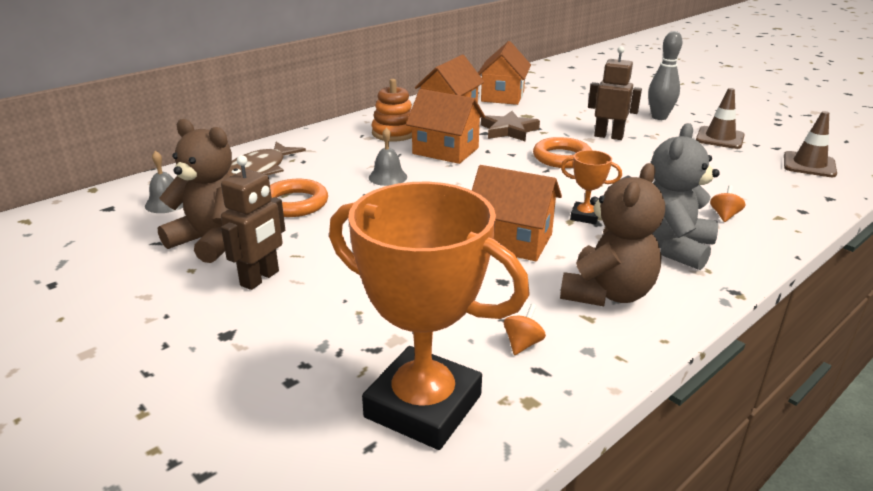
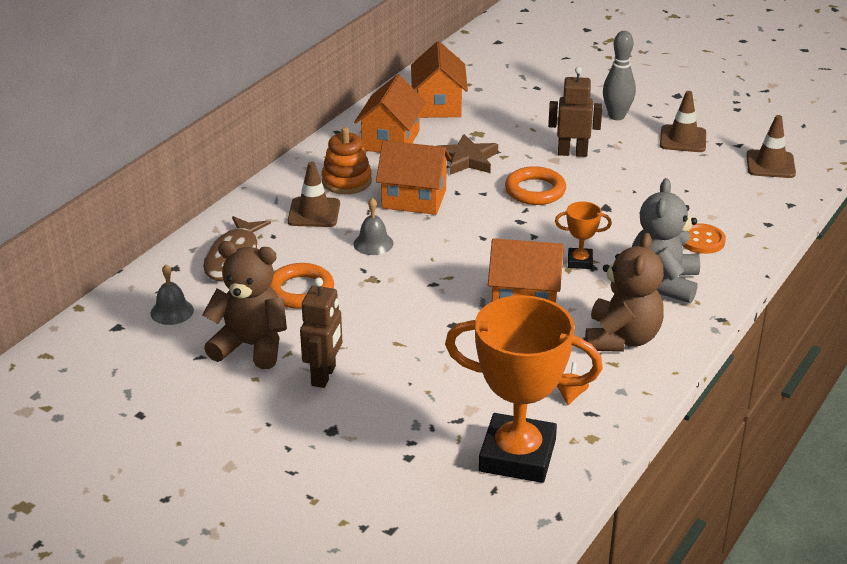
camera: 15 degrees left, 5 degrees up
orange spinning top [710,185,746,222] -> orange button [683,223,726,254]
none -> brown traffic cone [288,162,340,227]

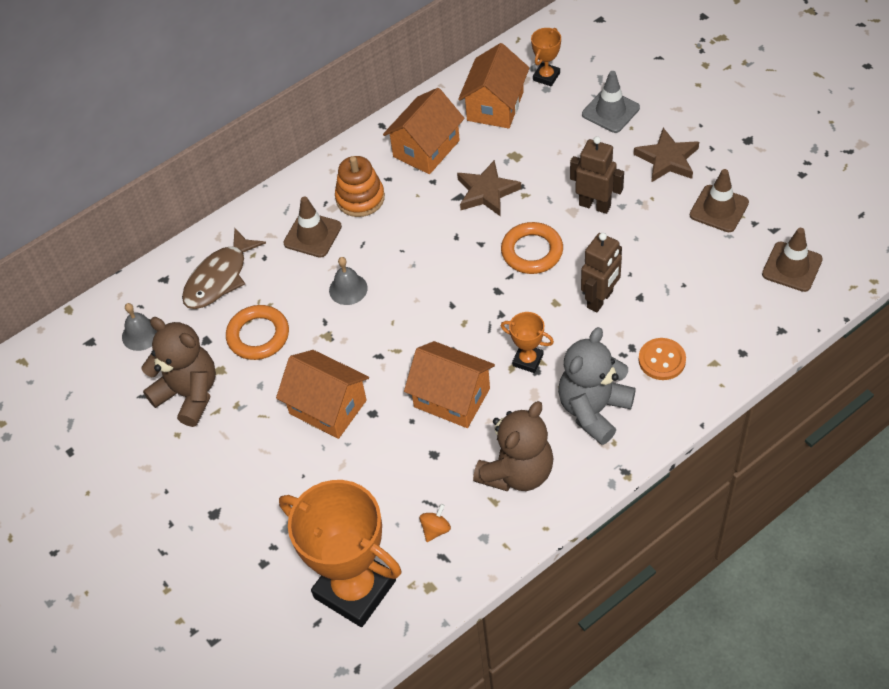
camera: 25 degrees right, 20 degrees up
brown robot [300,278,342,388] -> brown robot moved to [581,233,622,312]
orange house [376,140,451,215] -> orange house moved to [276,350,369,439]
grey bowling pin [603,31,636,120] -> brown star [634,128,699,183]
none -> orange trophy [531,28,561,86]
none -> grey traffic cone [582,71,640,133]

